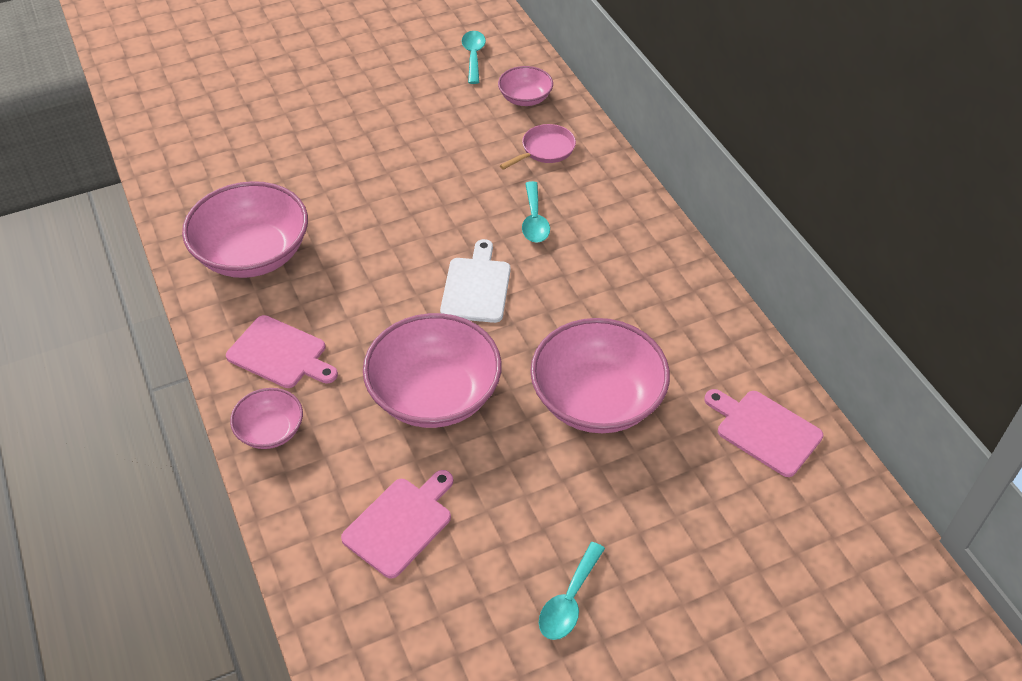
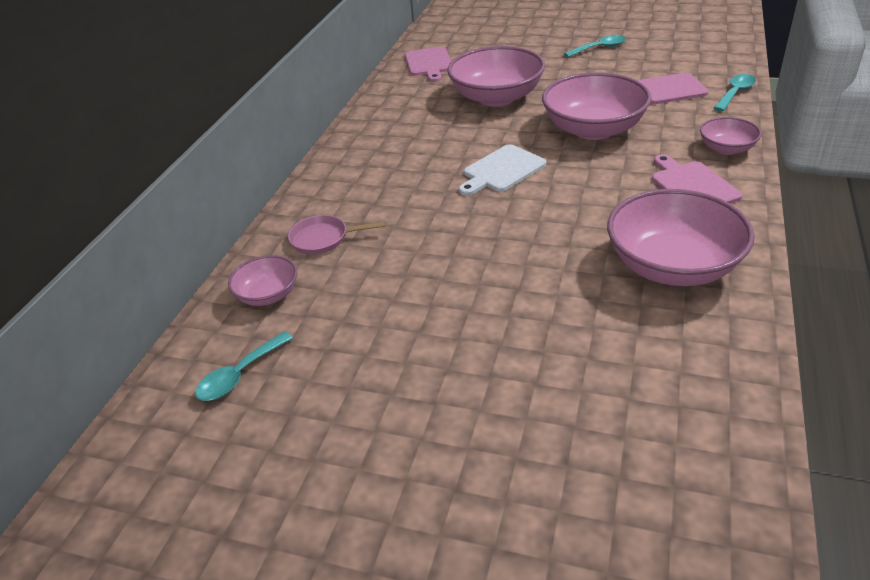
camera: 135 degrees left, 10 degrees down
turquoise spoon [522,181,550,243] -> turquoise spoon moved to [714,74,756,111]

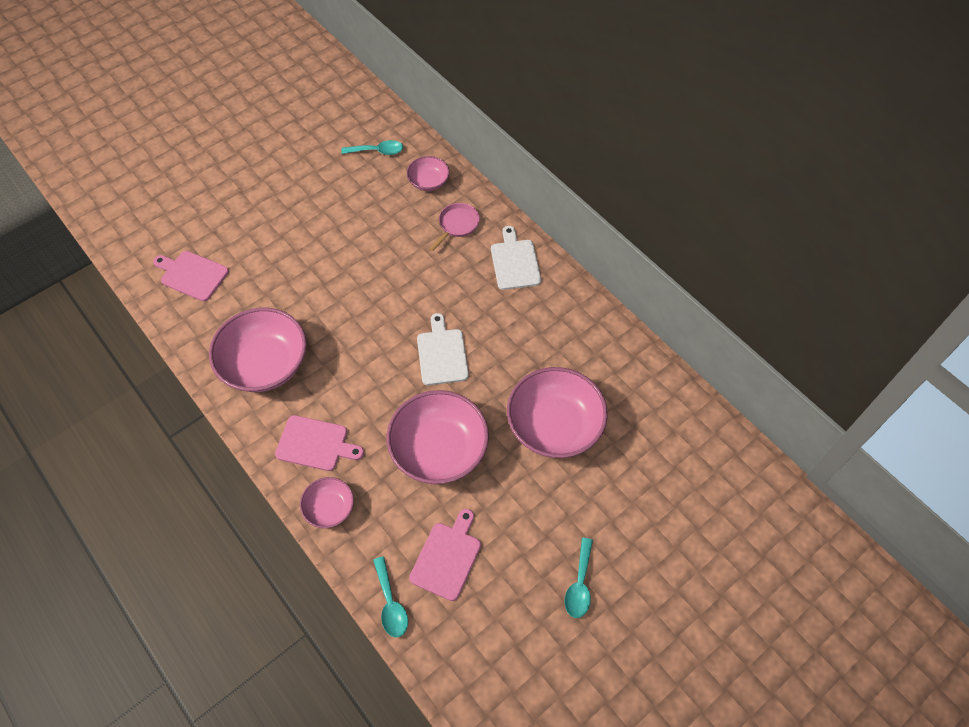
camera: 120 degrees right, 20 degrees up
turquoise spoon [195,332,293,401] -> turquoise spoon turned 105 degrees clockwise [341,140,403,155]
pink cutting board [405,47,452,82] -> pink cutting board moved to [153,251,229,301]
none -> white cutting board [491,226,541,290]

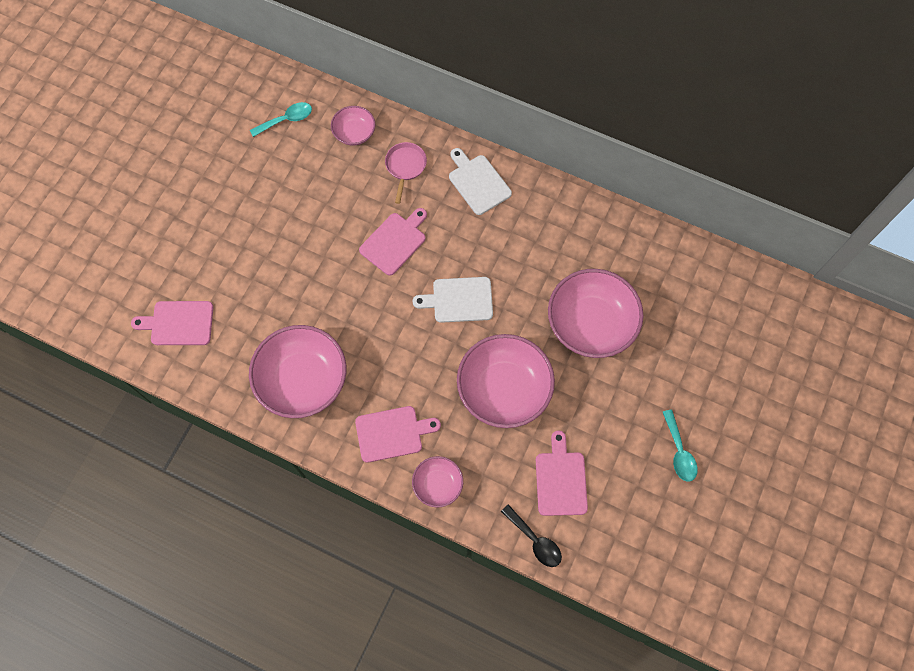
camera: 25 degrees left, 10 degrees up
turquoise spoon [373,557,408,638] -> black spoon [501,504,562,567]
white cutting board [417,313,469,385] -> white cutting board turned 60 degrees counterclockwise [412,277,493,323]
none -> pink cutting board [359,208,427,276]

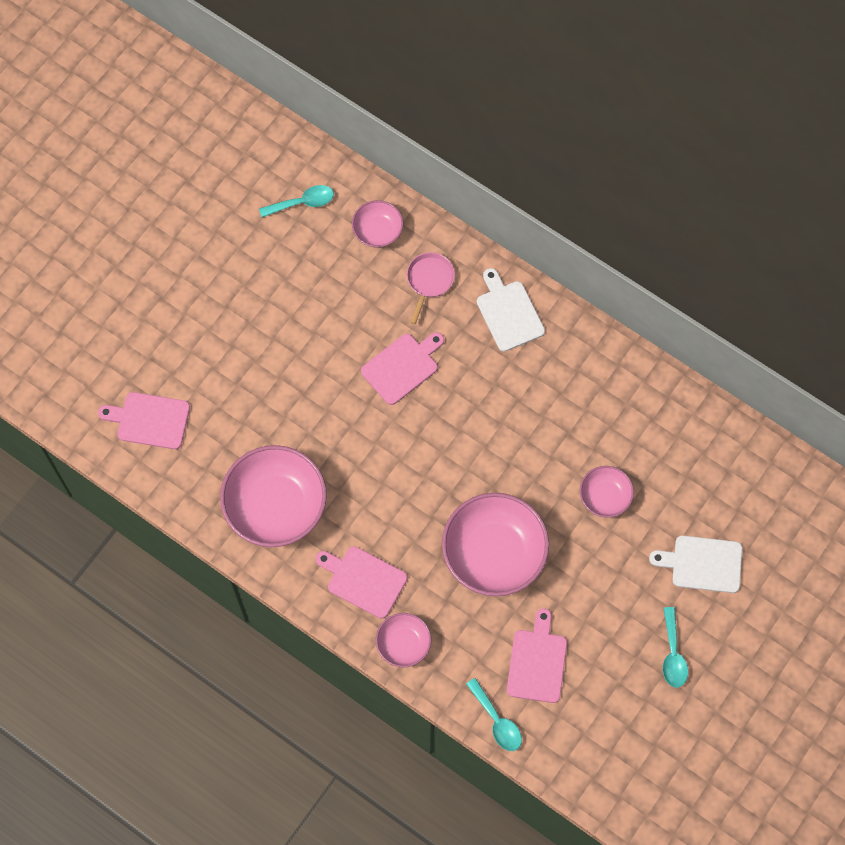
camera: 10 degrees right, 0 degrees up
pink cutting board [355,406,441,463] -> pink cutting board turned 150 degrees counterclockwise [316,546,407,619]
white cutting board [412,277,493,323] -> white cutting board moved to [649,535,742,593]
black spoon [501,504,562,567] -> turquoise spoon [466,678,522,751]
pink bowl [548,269,643,358] -> pink bowl [580,466,634,518], size x0.51

